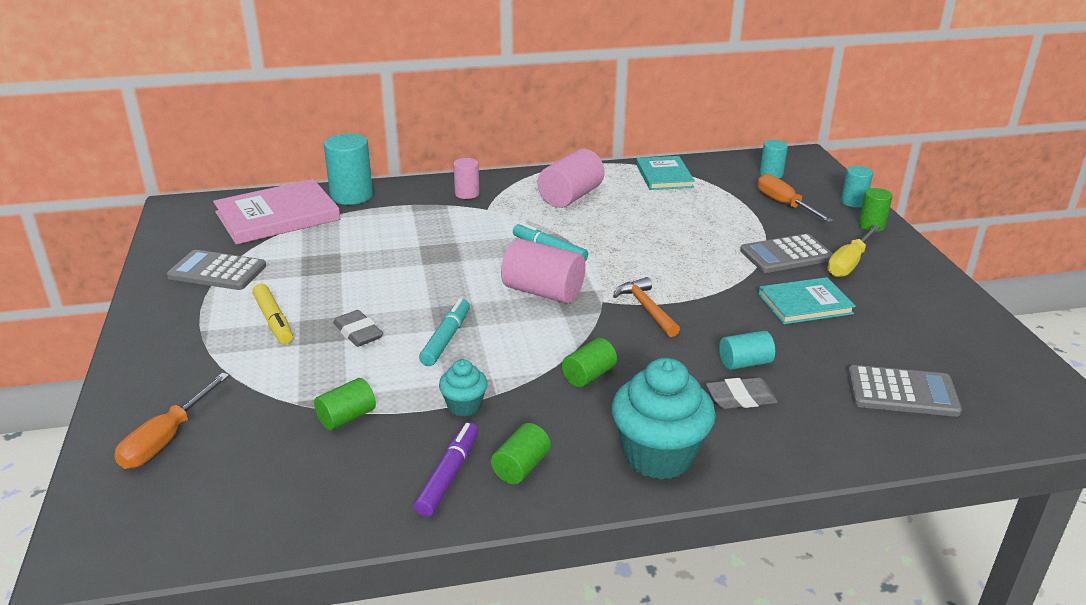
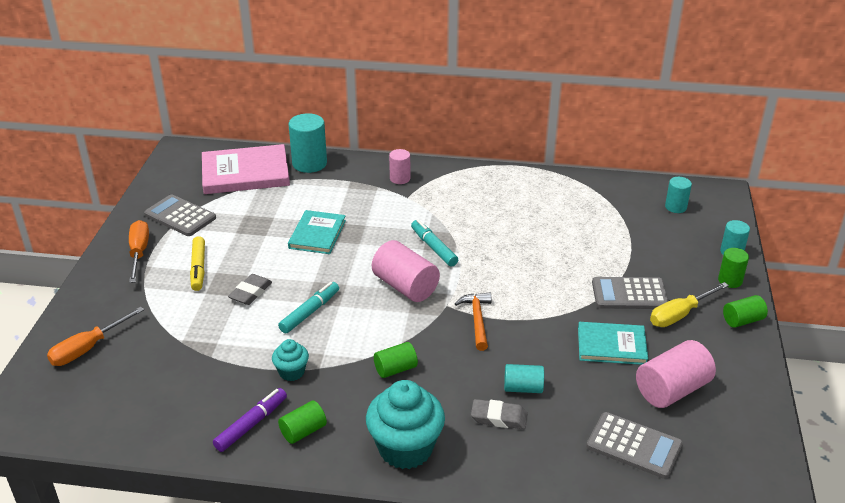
camera: 20 degrees right, 5 degrees up
green cylinder [314,378,376,430] -> green cylinder moved to [723,295,768,328]
grey eraser [333,310,383,347] -> grey eraser turned 45 degrees clockwise [228,274,272,305]
pink cylinder [538,149,605,208] -> pink cylinder moved to [636,340,716,408]
turquoise book [636,156,695,190] -> turquoise book moved to [288,210,346,254]
orange screwdriver [758,174,834,223] -> orange screwdriver moved to [129,220,149,283]

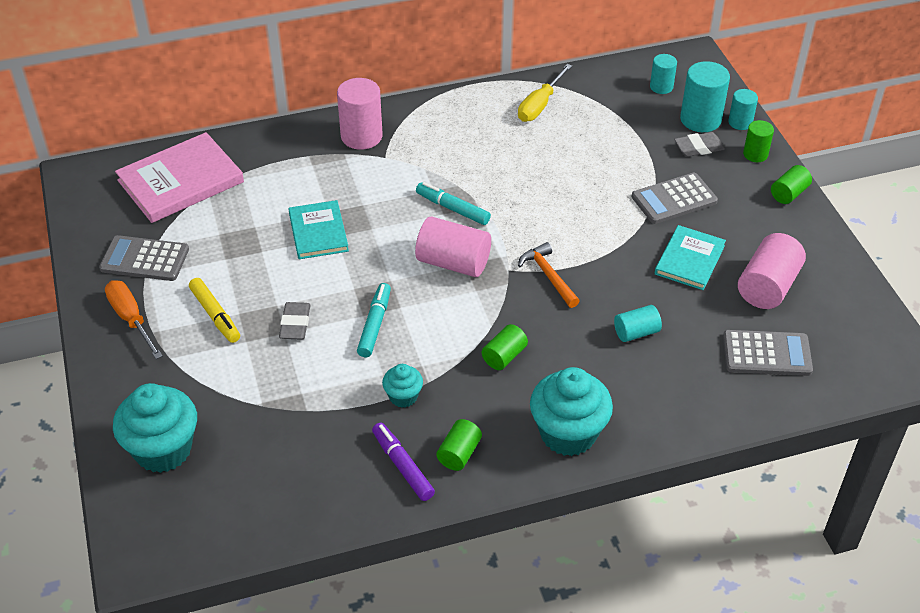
camera: 25 degrees left, 10 degrees up
orange screwdriver [47,307,144,366] -> turquoise cupcake [113,383,197,473]
purple marker [213,388,287,452] -> purple marker turned 45 degrees counterclockwise [372,423,435,501]
turquoise cylinder [289,113,327,173] -> turquoise cylinder moved to [680,61,730,132]
pink cylinder [389,149,411,184] -> pink cylinder [337,78,383,150], size x1.71
grey eraser [471,399,527,429] -> grey eraser moved to [674,132,725,157]
turquoise book [578,322,648,365] -> turquoise book turned 45 degrees counterclockwise [655,225,726,290]
yellow screwdriver [650,282,729,327] -> yellow screwdriver moved to [518,64,572,122]

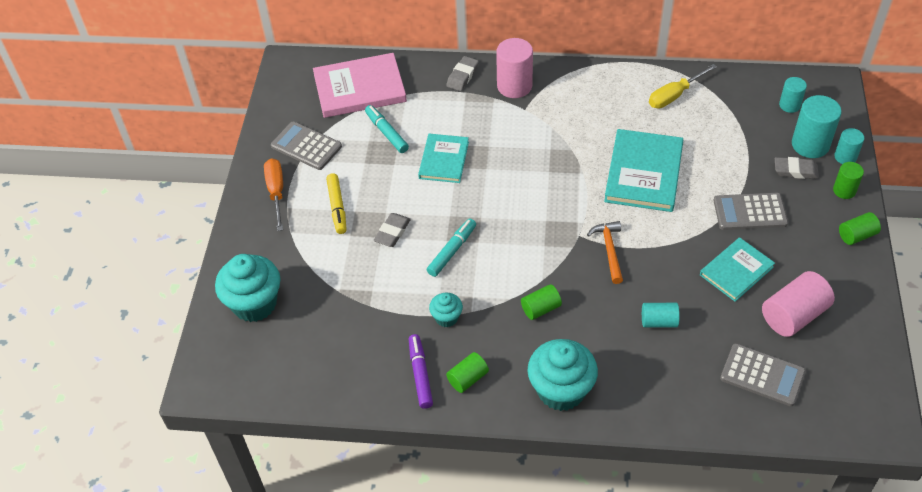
camera: 25 degrees right, 5 degrees up
pink cylinder [415,216,491,277] -> none
turquoise marker [416,182,491,225] -> turquoise marker moved to [365,105,409,153]
none -> grey eraser [446,56,479,91]
none -> turquoise book [604,129,683,212]

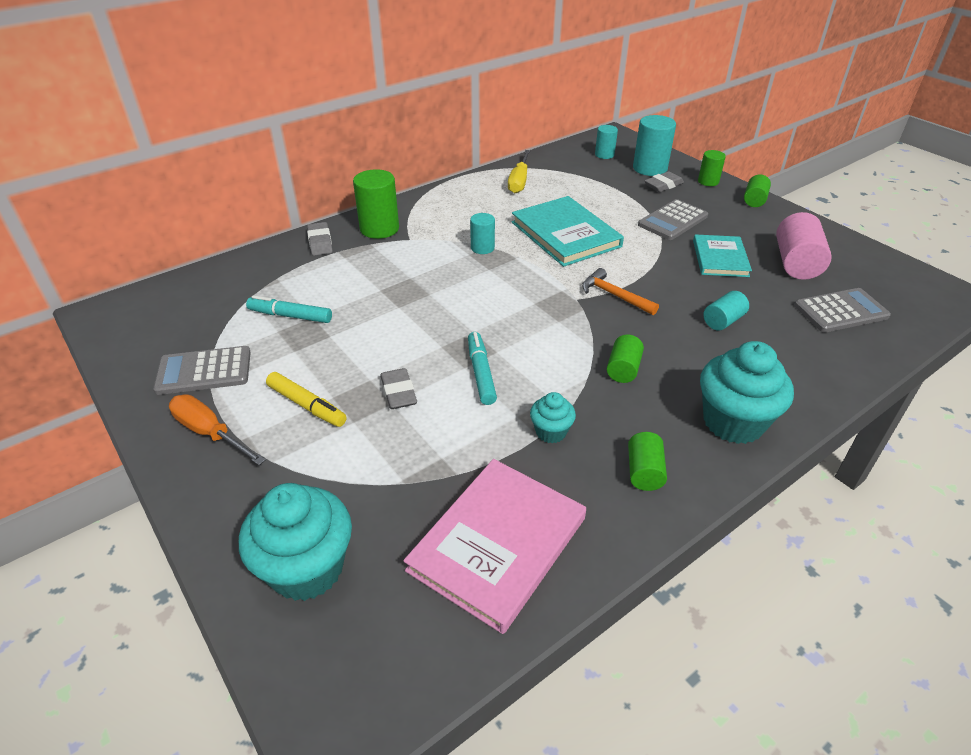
camera: 45 degrees left, 10 degrees down
pink book [313,53,407,118] -> pink book moved to [403,459,586,634]
purple marker [409,334,433,409] -> none
turquoise book [418,134,469,183] -> none
pink cylinder [496,38,533,98] -> green cylinder [353,169,399,239]
turquoise cylinder [834,128,865,164] -> turquoise cylinder moved to [470,213,495,254]

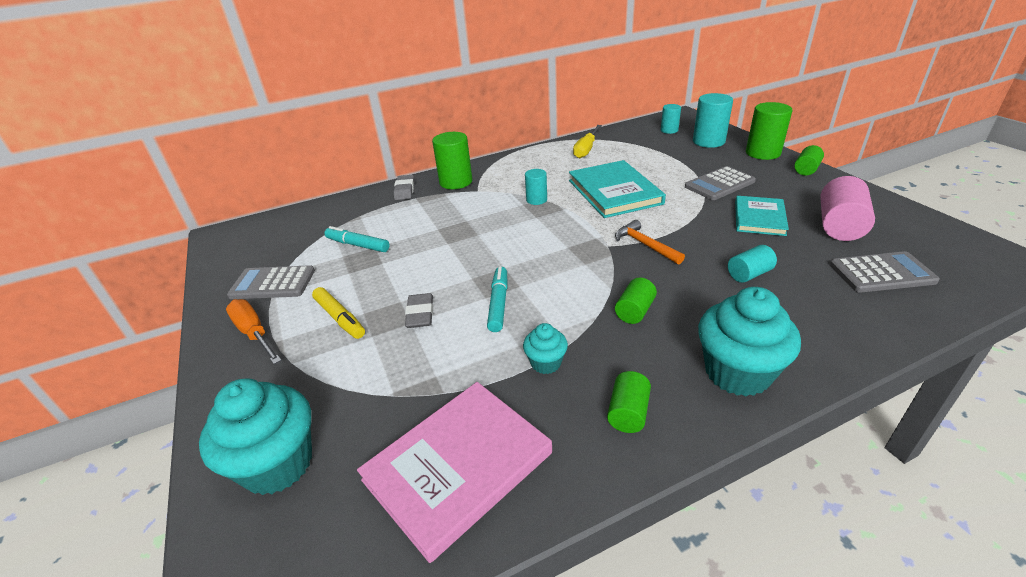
camera: 15 degrees right, 5 degrees down
grey eraser [644,171,684,192] -> none
green cylinder [698,150,726,186] -> green cylinder [746,102,792,160], size x1.71

